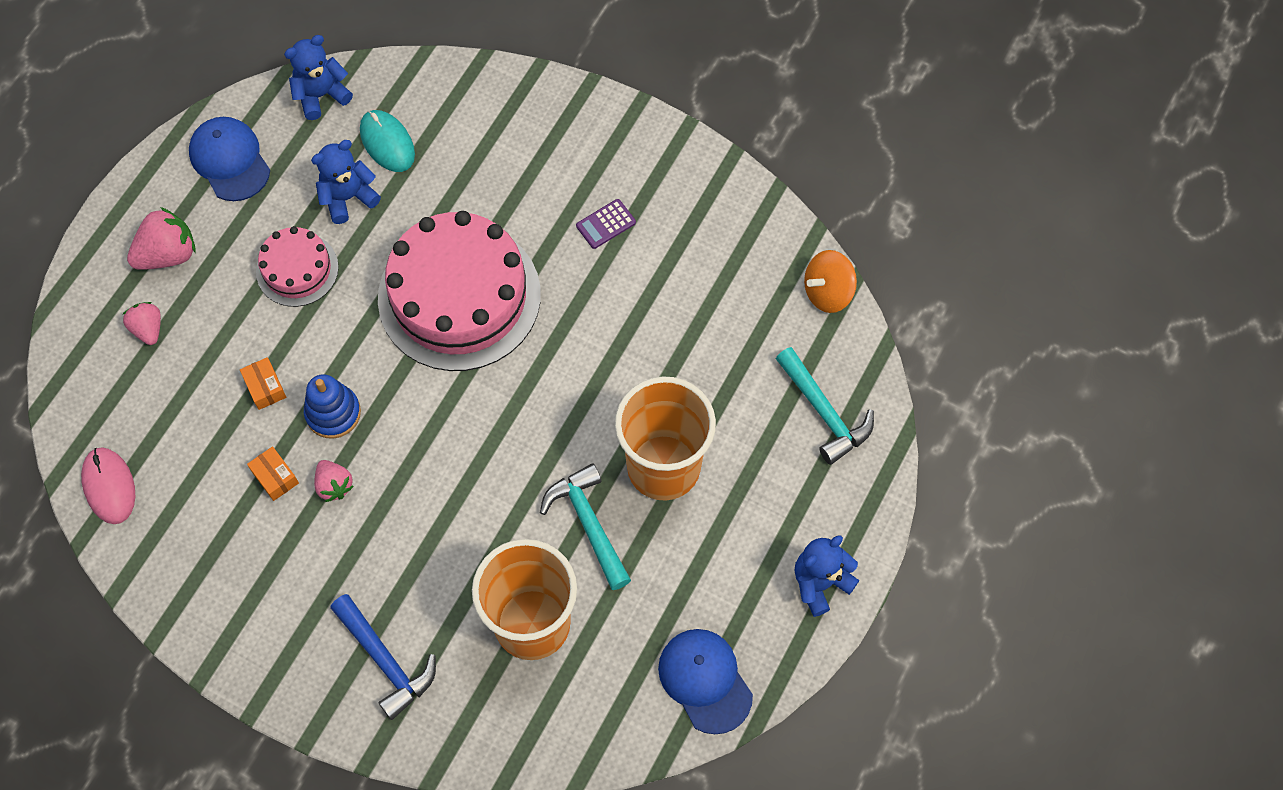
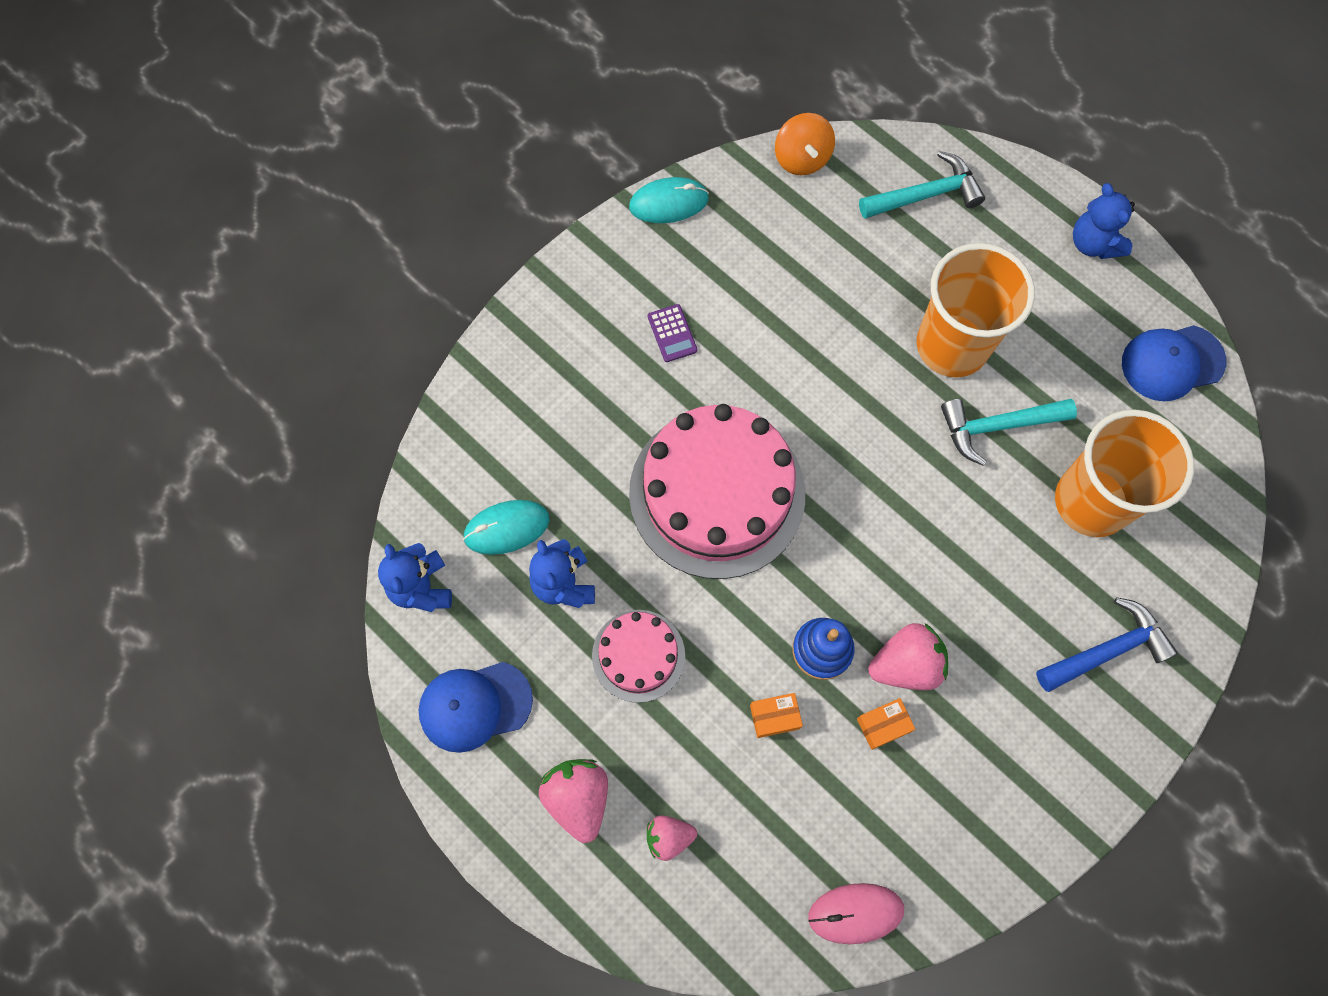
camera: 75 degrees left, 5 degrees up
pink strawberry [314,460,354,502] -> pink strawberry [868,623,948,690], size x1.60
none -> turquoise mouse [629,177,709,223]

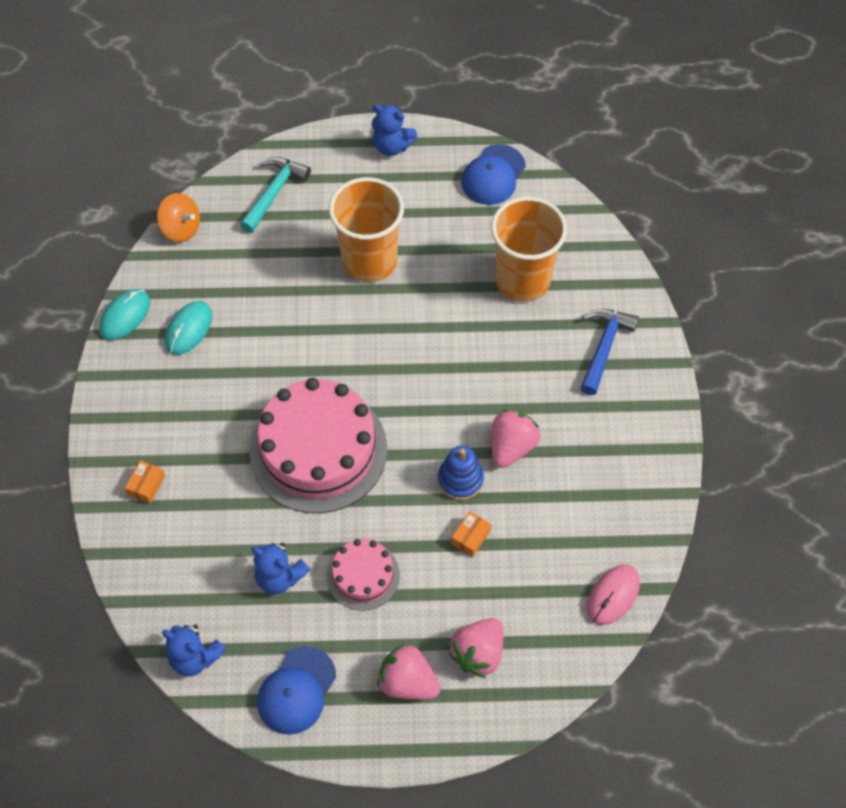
camera: 45 degrees left, 10 degrees down
turquoise mouse [463,500,550,555] -> turquoise mouse moved to [165,301,212,355]
pink strawberry [647,815,697,861] -> pink strawberry [449,618,503,678], size x1.60
purple calculator [648,304,697,362] -> none
orange box [857,698,916,750] -> orange box moved to [125,460,165,504]
turquoise hammer [941,399,1077,466] -> none

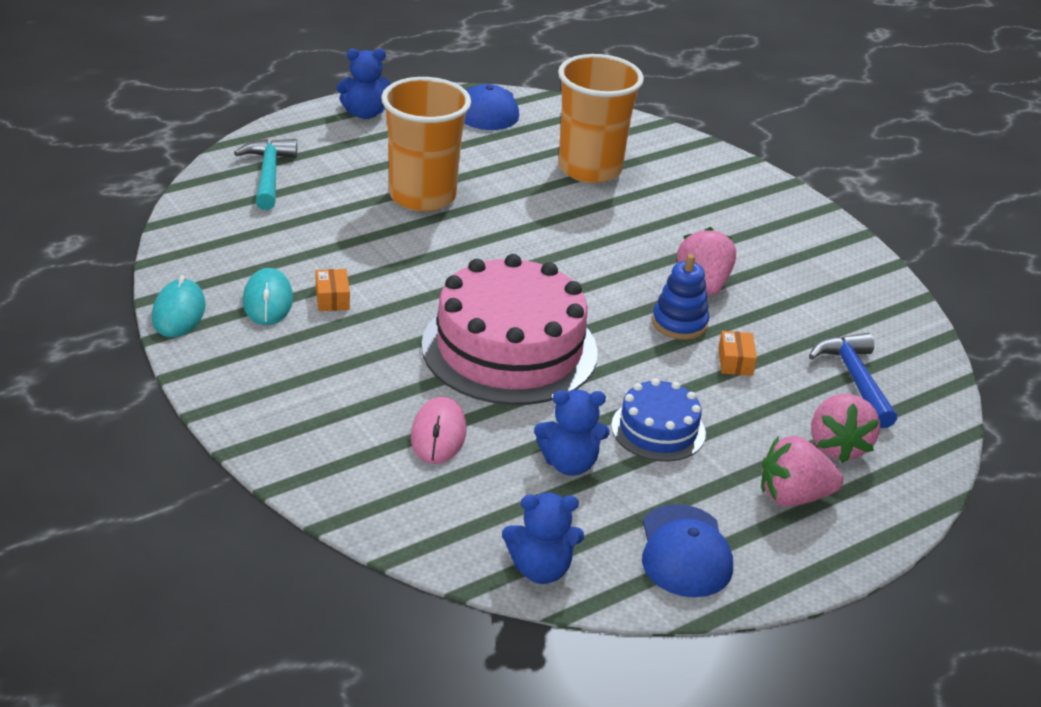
camera: 35 degrees left, 25 degrees down
orange box [125,460,165,504] -> orange box moved to [316,269,350,311]
orange spinning top [157,193,200,242] -> none
pink cake [327,539,400,611] -> blue cake [611,378,706,461]
blue hammer [581,309,639,395] -> blue hammer moved to [809,333,897,428]
pink mouse [587,565,640,625] -> pink mouse moved to [411,397,467,464]

